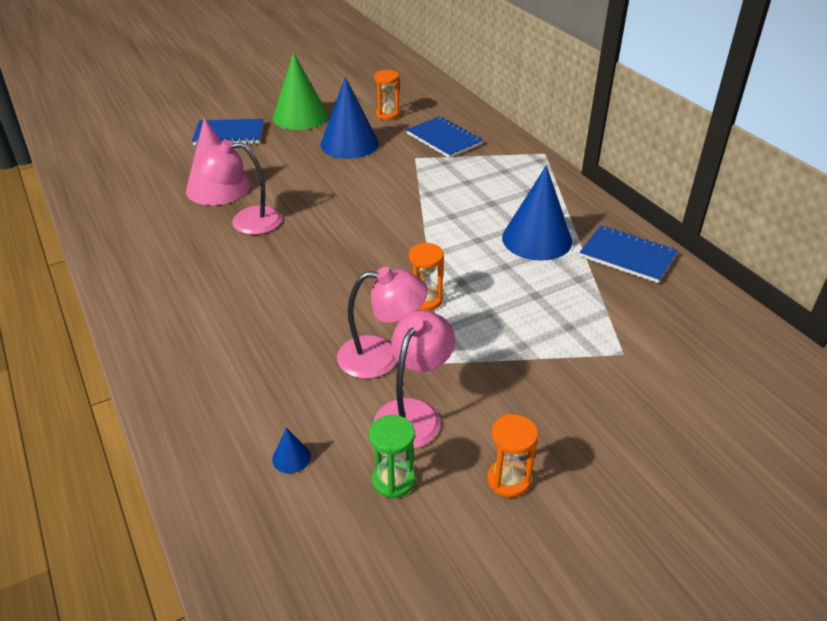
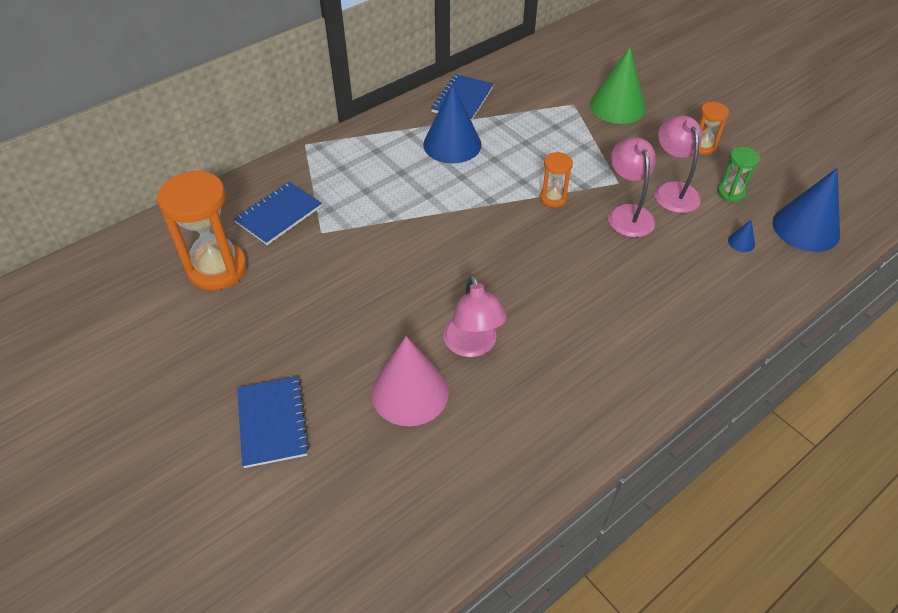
camera: 100 degrees left, 10 degrees up
green cone [273,52,328,130] -> green cone moved to [590,47,646,124]
blue cone [320,77,379,159] -> blue cone moved to [773,168,840,252]
orange hourglass [374,70,400,120] -> orange hourglass [157,170,247,291], size x1.98
pink lamp [374,311,455,449] -> pink lamp turned 60 degrees clockwise [655,116,702,213]

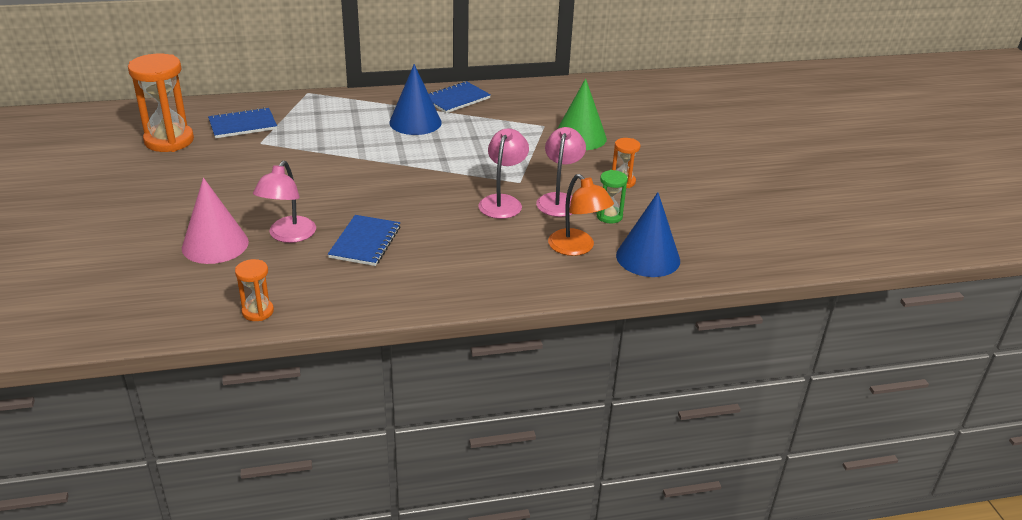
camera: 25 degrees right, 15 degrees down
blue notebook [237,376,309,468] -> blue notebook moved to [328,215,400,266]
orange hourglass [540,152,573,207] -> orange hourglass moved to [235,259,274,321]
blue cone [728,220,755,252] -> orange lamp [548,174,614,256]

